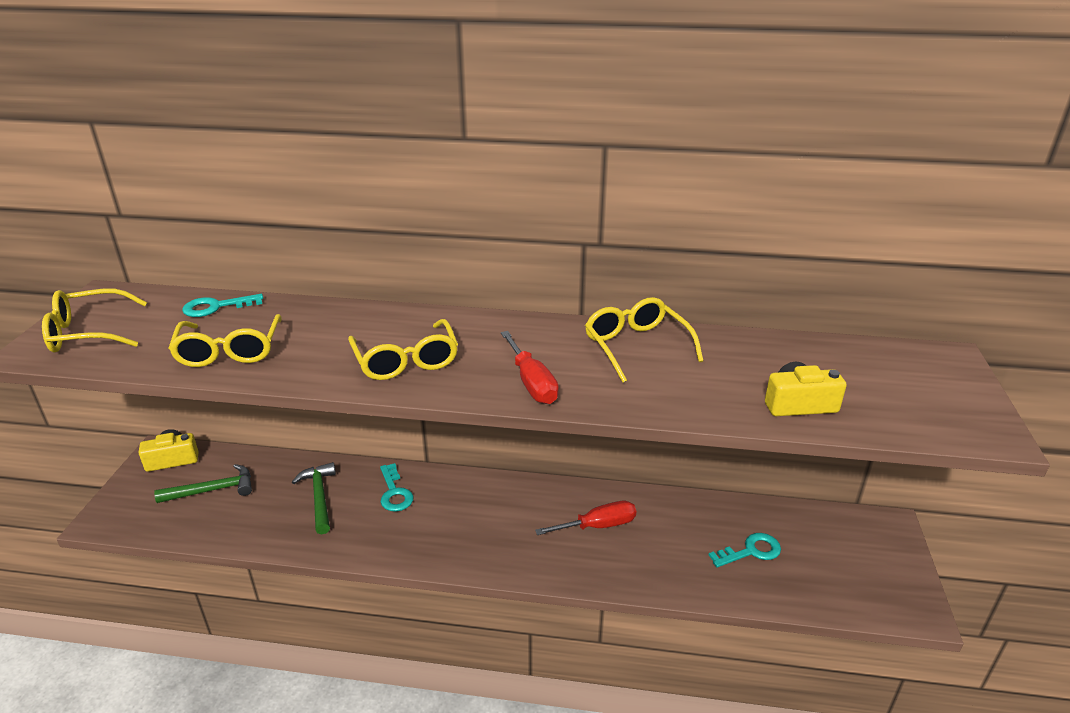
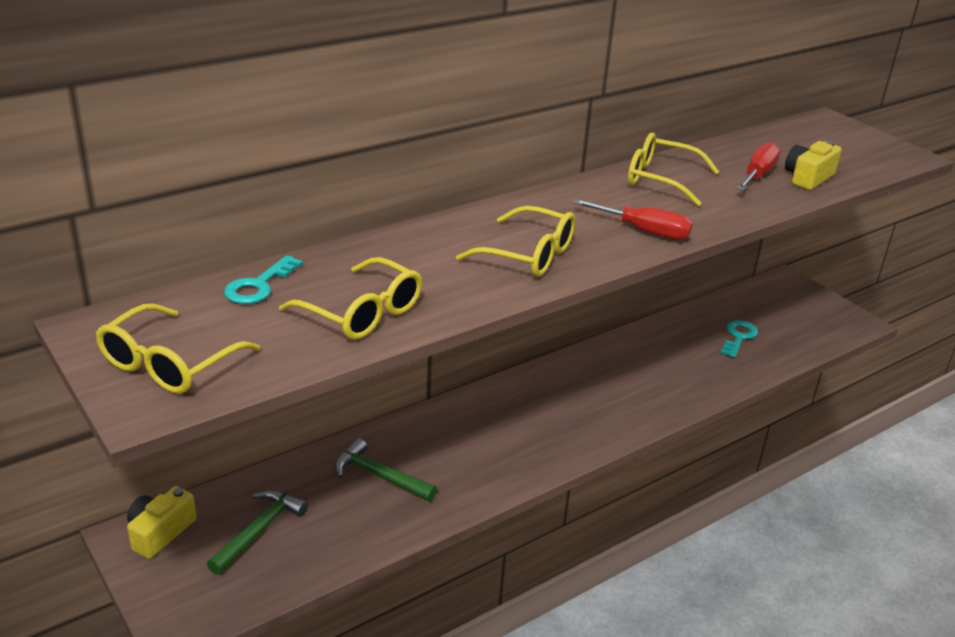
camera: 45 degrees left, 0 degrees up
turquoise key [380,463,414,512] -> none
red screwdriver [535,501,636,535] -> red screwdriver moved to [736,142,781,191]

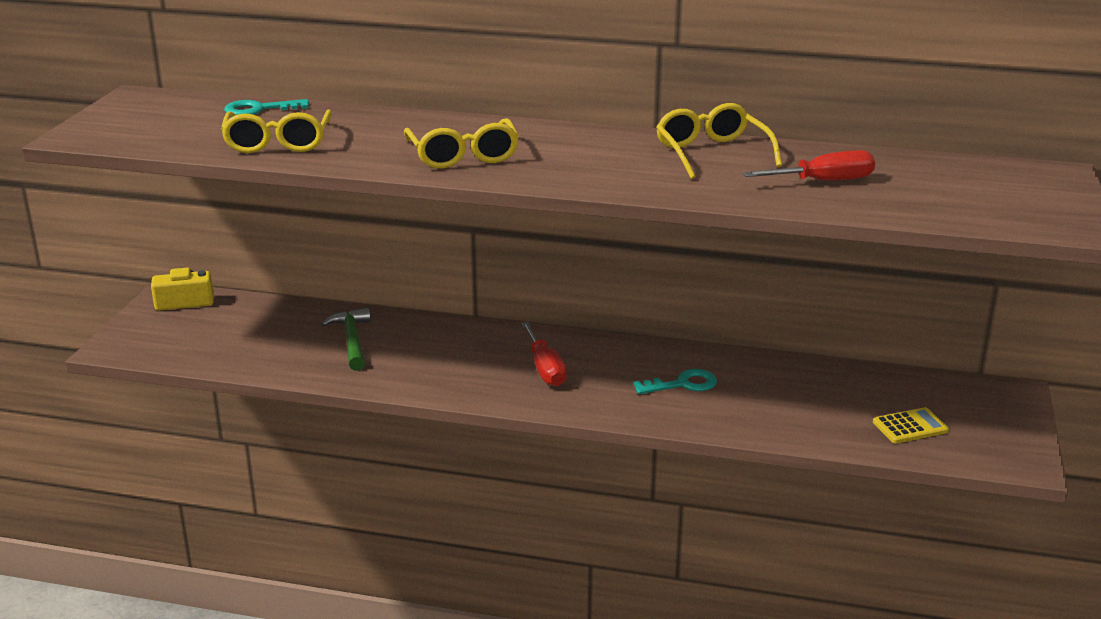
camera: 50 degrees right, 5 degrees down
yellow glasses [96,303,260,394] -> none
green hammer [207,490,308,575] -> none
red screwdriver [572,199,693,240] -> red screwdriver moved to [521,322,567,386]
turquoise key [720,320,758,358] -> turquoise key moved to [634,369,717,394]
yellow camera [785,141,842,190] -> none
none -> yellow calculator [873,407,949,444]

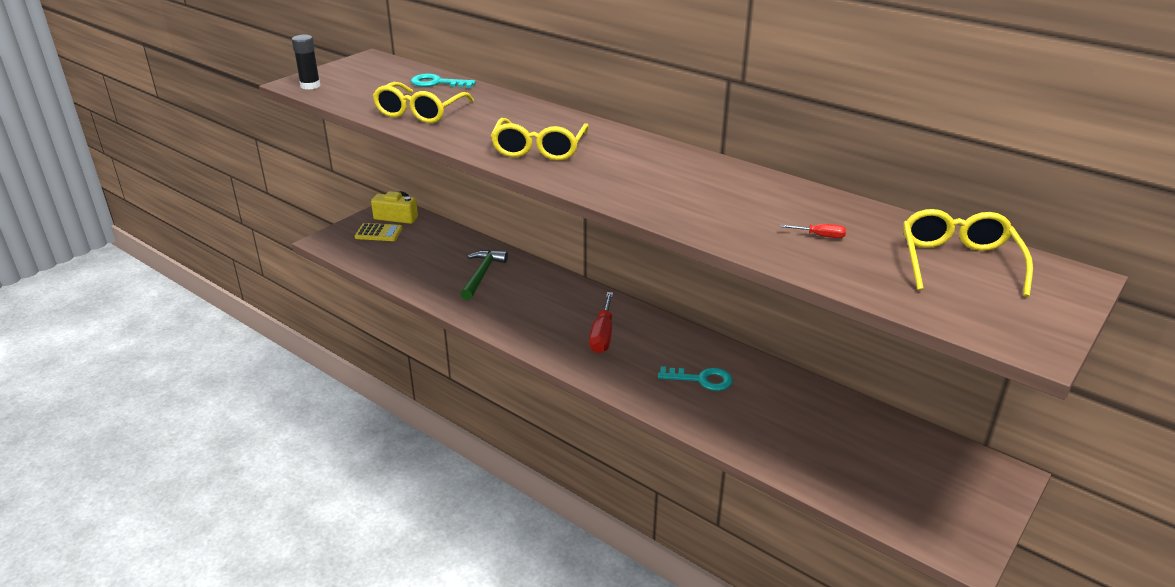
camera: 25 degrees right, 5 degrees up
yellow glasses [656,103,782,179] -> yellow glasses moved to [903,209,1033,297]
red screwdriver [743,150,875,181] -> red screwdriver [781,224,846,238], size x0.49
yellow calculator [873,407,949,444] -> yellow calculator moved to [355,223,403,241]
none -> black glue stick [292,35,320,90]

